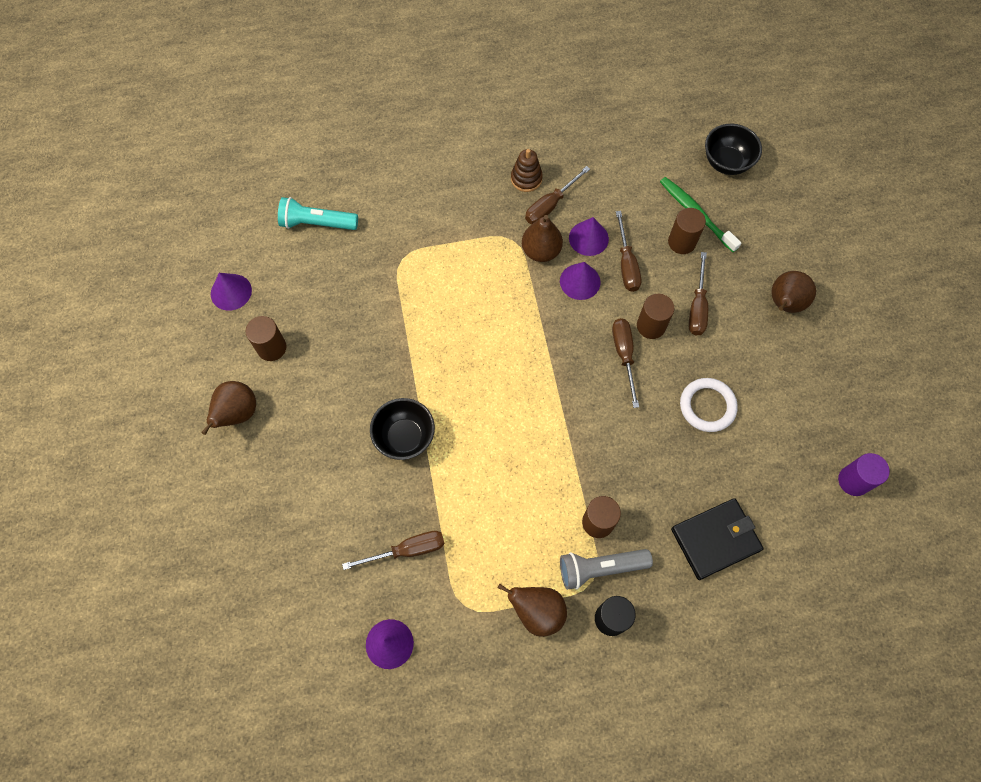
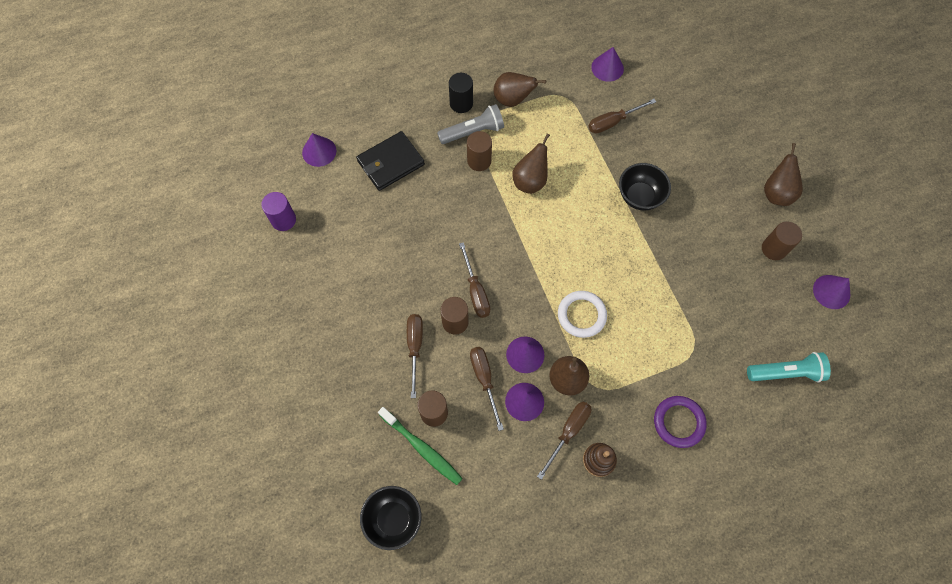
camera: 170 degrees right, 0 degrees up
white ring [680,378,738,432] -> white ring moved to [558,291,607,338]
brown pear [771,271,816,313] -> brown pear moved to [512,134,550,194]
none -> purple cone [302,133,336,167]
none -> purple ring [654,396,707,448]

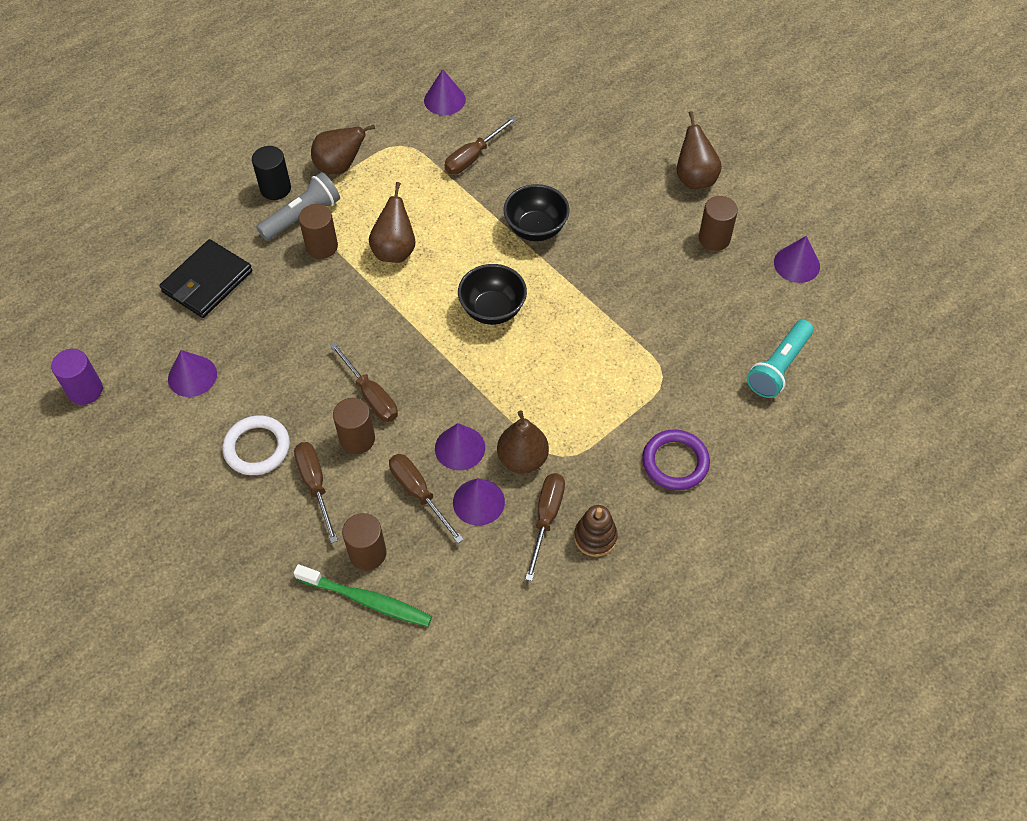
camera: 20 degrees left, 10 degrees down
purple cone [302,133,336,167] -> purple cone moved to [168,350,217,397]
black bowl [360,486,421,550] -> black bowl moved to [458,264,527,325]
white ring [558,291,607,338] -> white ring moved to [222,415,290,475]
turquoise flashlight [747,352,831,383] -> turquoise flashlight turned 150 degrees clockwise [747,320,814,398]

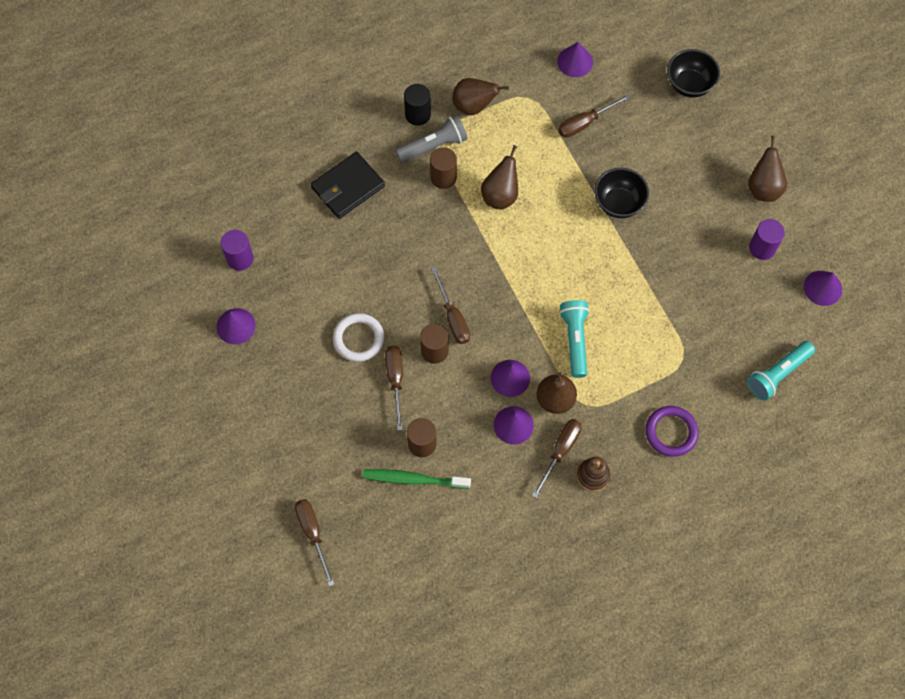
camera: 15 degrees right, 10 degrees up
purple cone [168,350,217,397] -> purple cone moved to [217,308,256,344]
green toothbrush [294,564,432,627] -> green toothbrush turned 150 degrees clockwise [362,469,471,489]
brown screwdriver [389,454,464,543] -> brown screwdriver moved to [295,499,335,587]
black bowl [458,264,527,325] -> black bowl moved to [667,49,720,98]
brown cylinder [699,196,738,251] -> purple cylinder [749,219,785,260]
none -> turquoise flashlight [559,300,590,378]

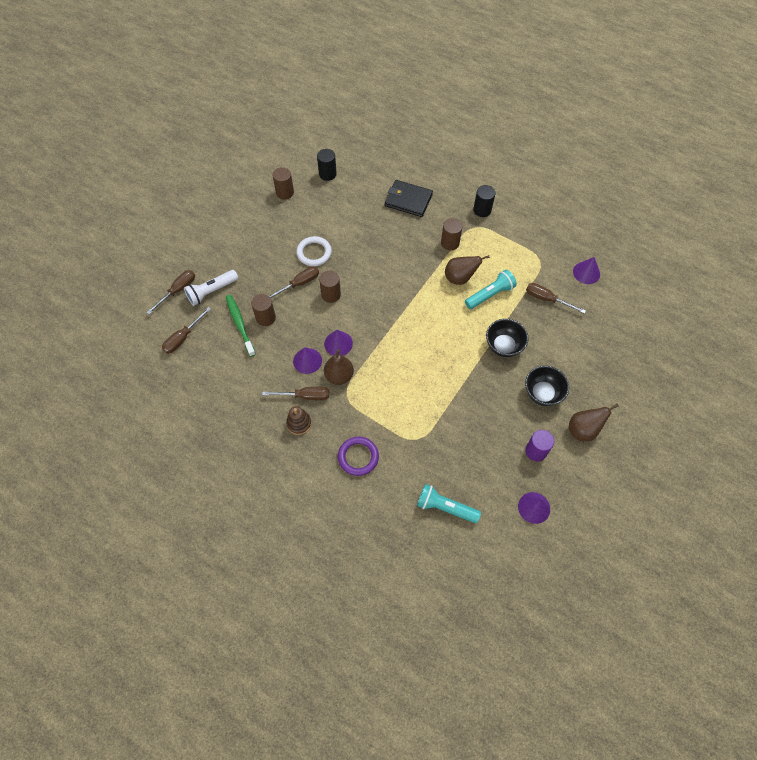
camera: 60 degrees right, 5 degrees down
purple cone [217,308,256,344] -> brown cylinder [273,167,294,199]
purple cylinder [221,230,254,271] -> black cylinder [317,149,337,181]
grey flashlight [396,115,467,162] -> none
brown screwdriver [431,267,470,344] -> brown screwdriver moved to [162,307,211,354]
brown pear [452,78,509,115] -> none
turquoise flashlight [559,300,590,378] -> turquoise flashlight moved to [465,270,517,309]
black bowl [667,49,720,98] -> black bowl moved to [525,366,569,406]
none -> white flashlight [184,270,238,306]

